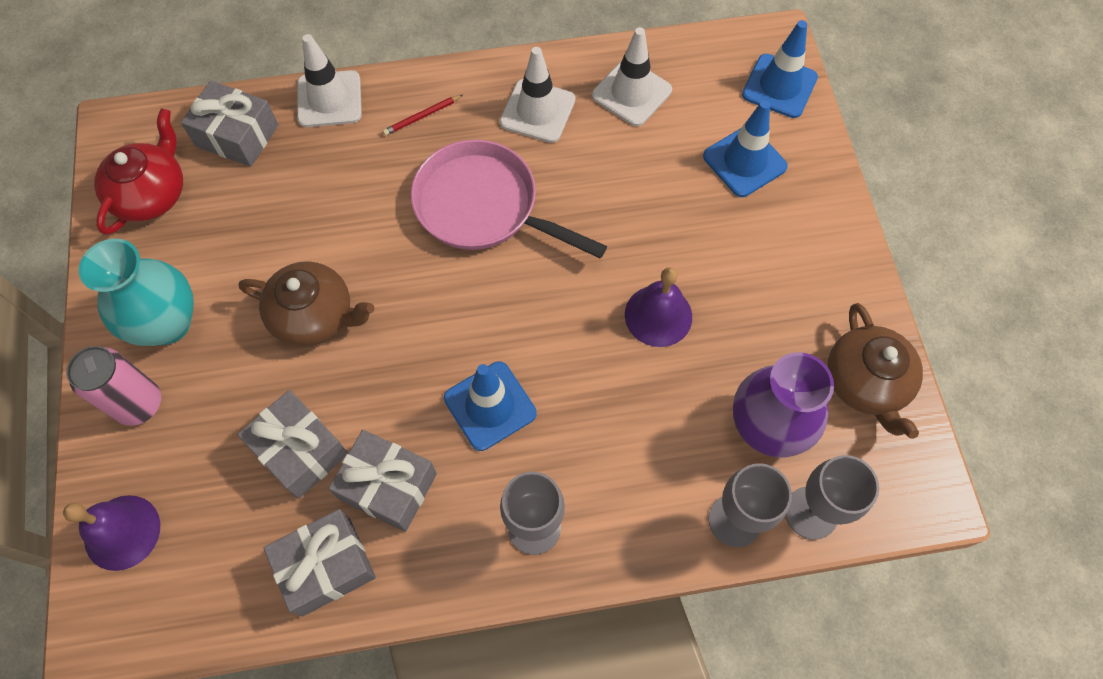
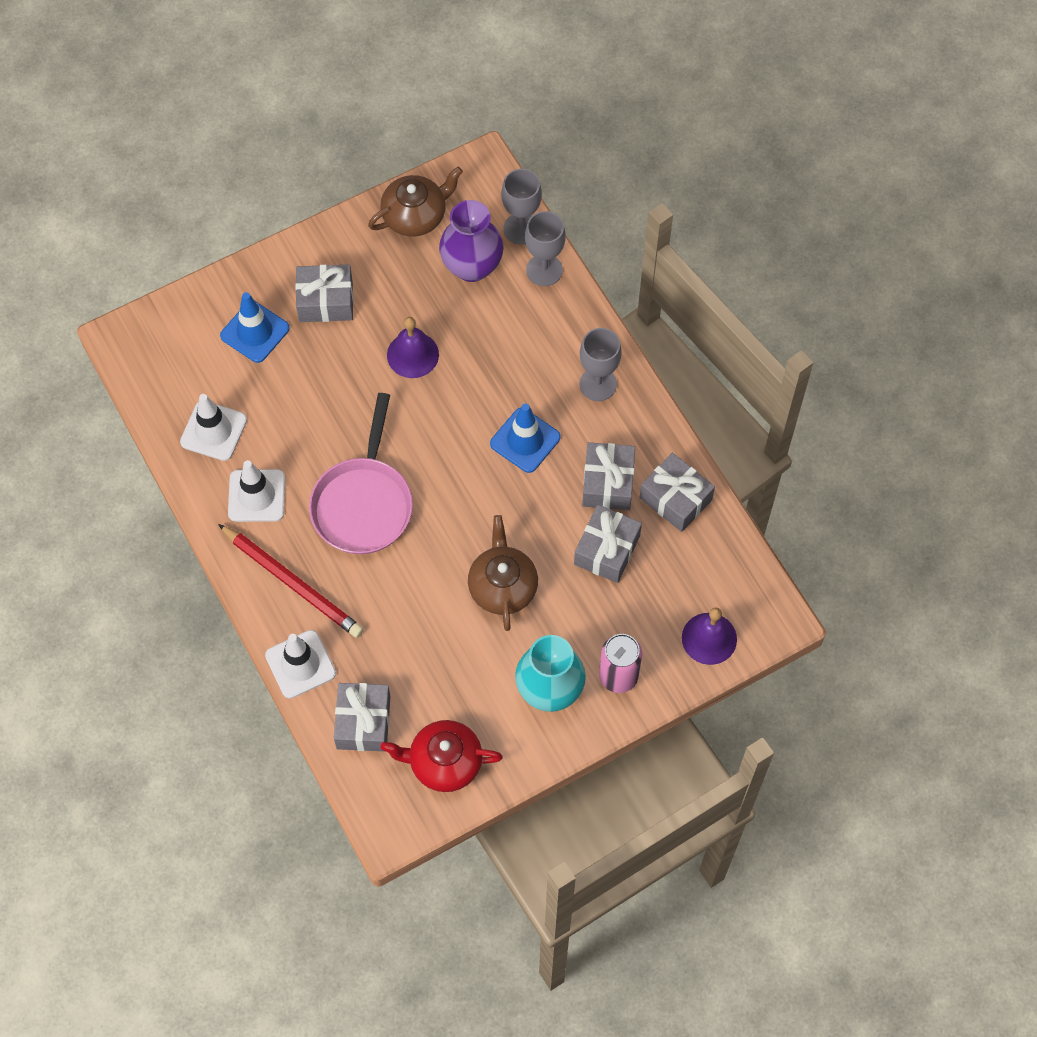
camera: 110 degrees left, 0 degrees up
red pencil [383,95,463,136] -> red pencil [218,524,364,638], size x2.35
blue traffic cone [742,20,818,118] -> none
none -> grey gift [295,265,353,322]

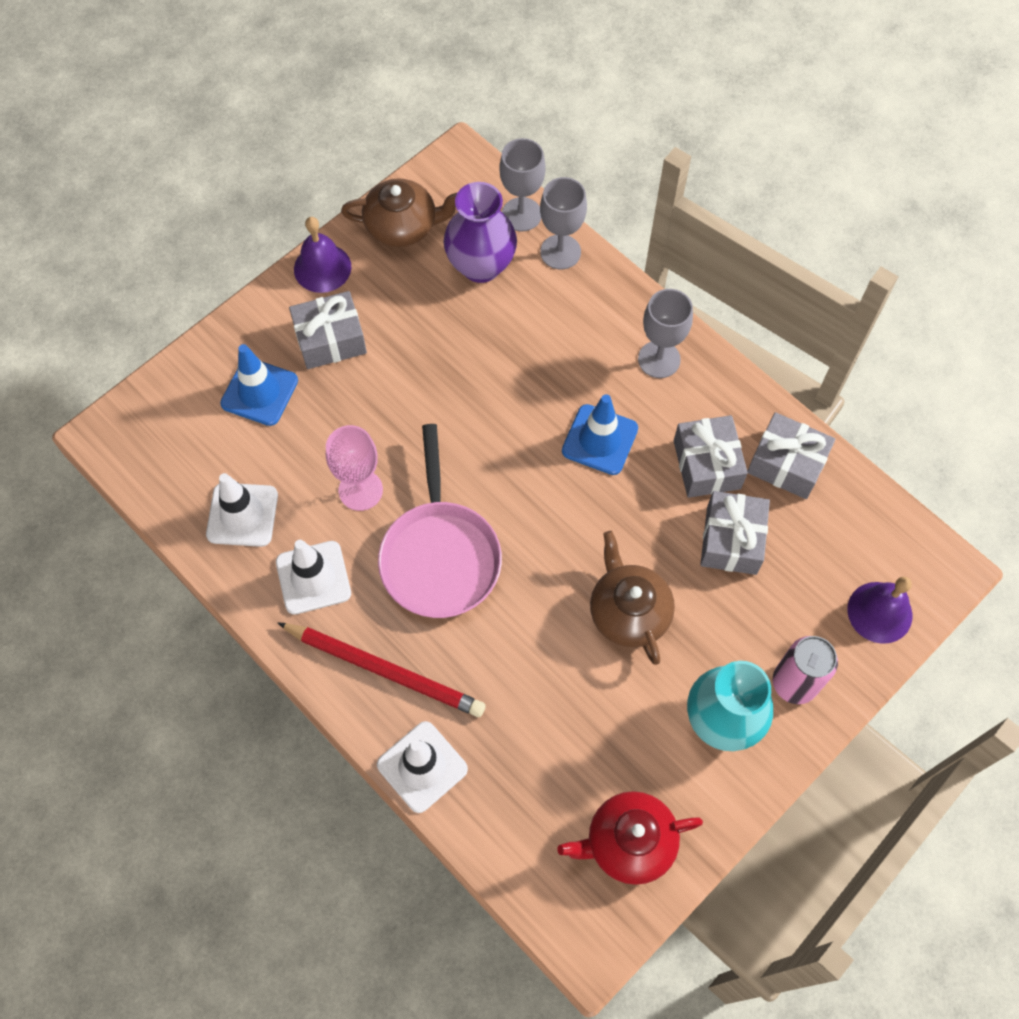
camera: 15 degrees left, 0 degrees up
grey gift [334,683,391,751] -> none
brown teapot [368,167,463,237] -> brown teapot turned 45 degrees clockwise [341,178,457,247]
purple bell [387,317,439,378] -> purple bell moved to [294,217,351,293]
none -> pink goblet [326,425,383,511]

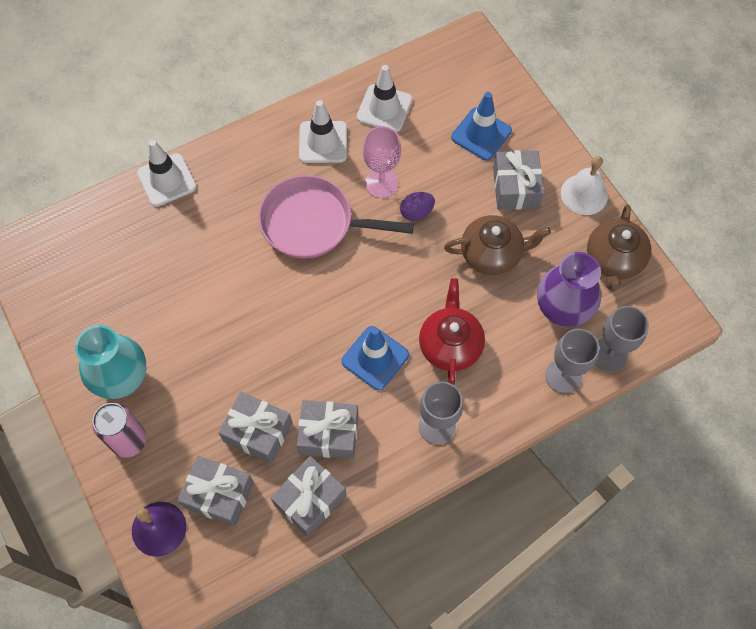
camera: 105 degrees right, 0 degrees up
red pencil [277,622,486,717] -> none
purple bell [294,217,351,293] -> white bell [561,156,608,215]
red teapot [557,791,703,885] -> red teapot moved to [419,278,485,385]
brown teapot [590,531,675,665] -> brown teapot moved to [444,215,551,275]
none -> grey gift [178,456,254,527]
none -> purple egg [400,192,435,221]

